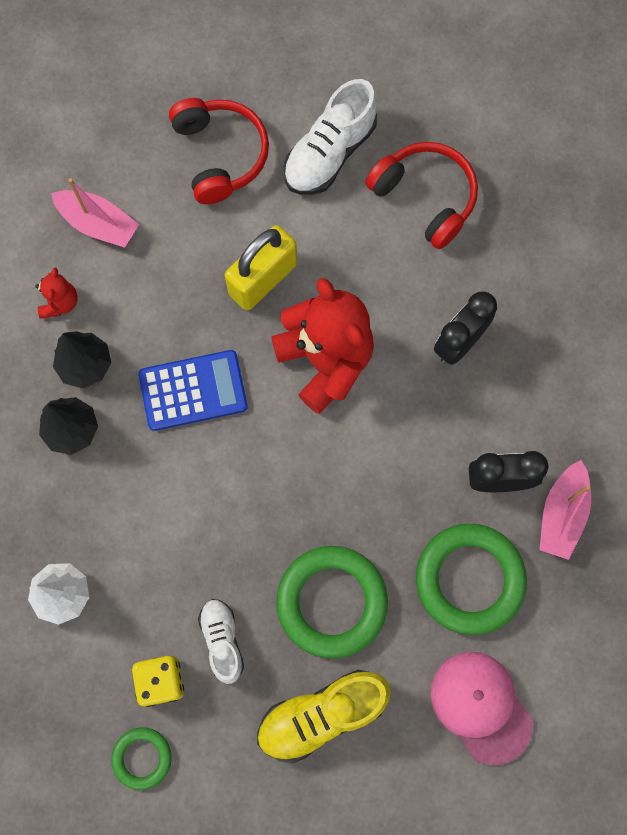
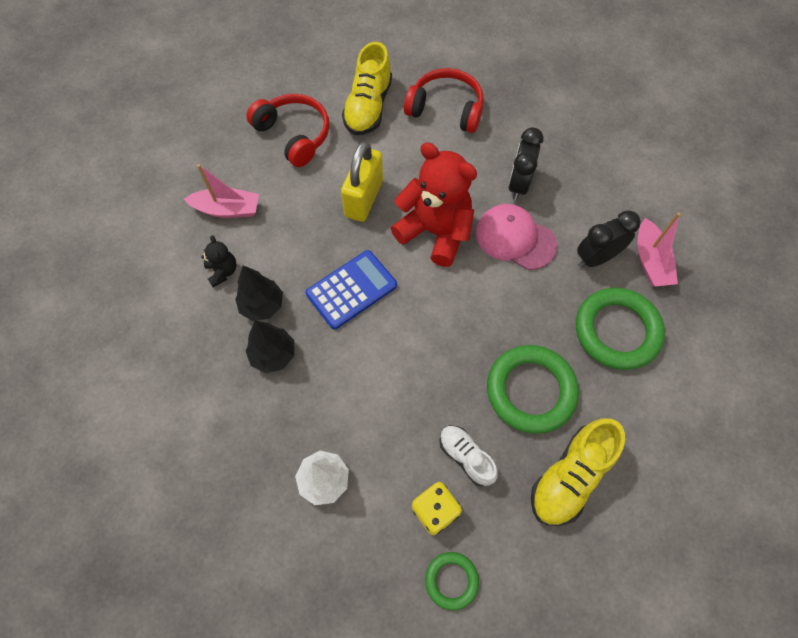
camera: 25 degrees left, 10 degrees down
red teddy bear [35,267,77,319] -> black teddy bear [201,235,237,287]
white shoe [284,79,377,195] -> yellow shoe [342,42,392,135]
pink cap [431,652,533,765] -> pink cap moved to [476,204,557,270]

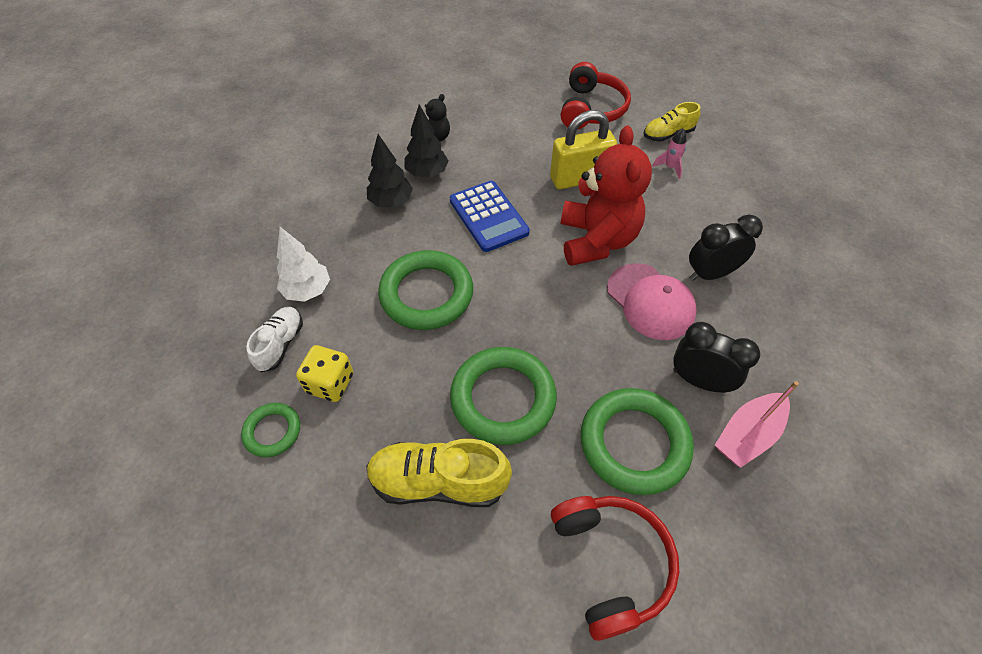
camera: 55 degrees right, 10 degrees down
pink boat [184,164,259,218] -> none
blue calculator [306,250,397,329] -> blue calculator turned 45 degrees clockwise [450,181,530,252]
yellow shoe [342,42,392,135] -> yellow shoe [644,102,701,142], size x0.61
red headphones [404,68,484,133] -> red headphones moved to [551,496,679,641]
white shoe [439,425,498,486] -> white shoe moved to [246,307,303,372]
pink cap [476,204,557,270] -> pink cap turned 150 degrees clockwise [607,263,697,340]
none -> green ring [378,250,473,330]
none -> pink rocket [652,128,687,179]

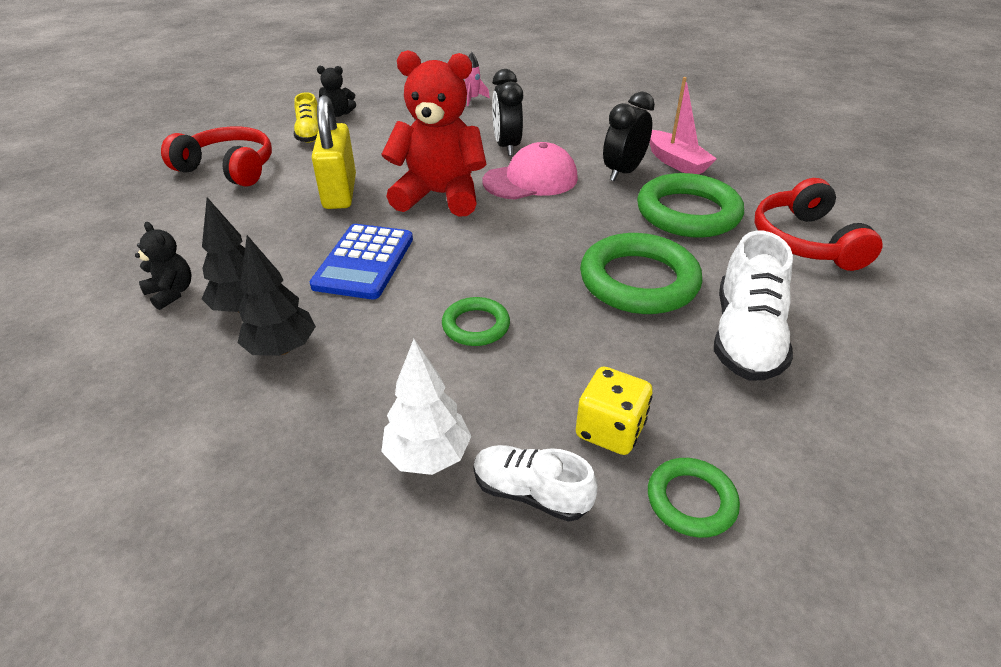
camera: 80 degrees left, 15 degrees down
yellow shoe [366,439,512,507] -> white shoe [714,231,793,381]
green ring [378,250,473,330] -> green ring [442,297,510,346], size x0.53
blue calculator [450,181,530,252] -> blue calculator turned 120 degrees clockwise [310,224,413,299]
red headphones [551,496,679,641] -> red headphones turned 90 degrees counterclockwise [755,178,882,271]
pink rocket [652,128,687,179] -> pink rocket moved to [465,52,490,106]
none -> black teddy bear [317,66,356,117]

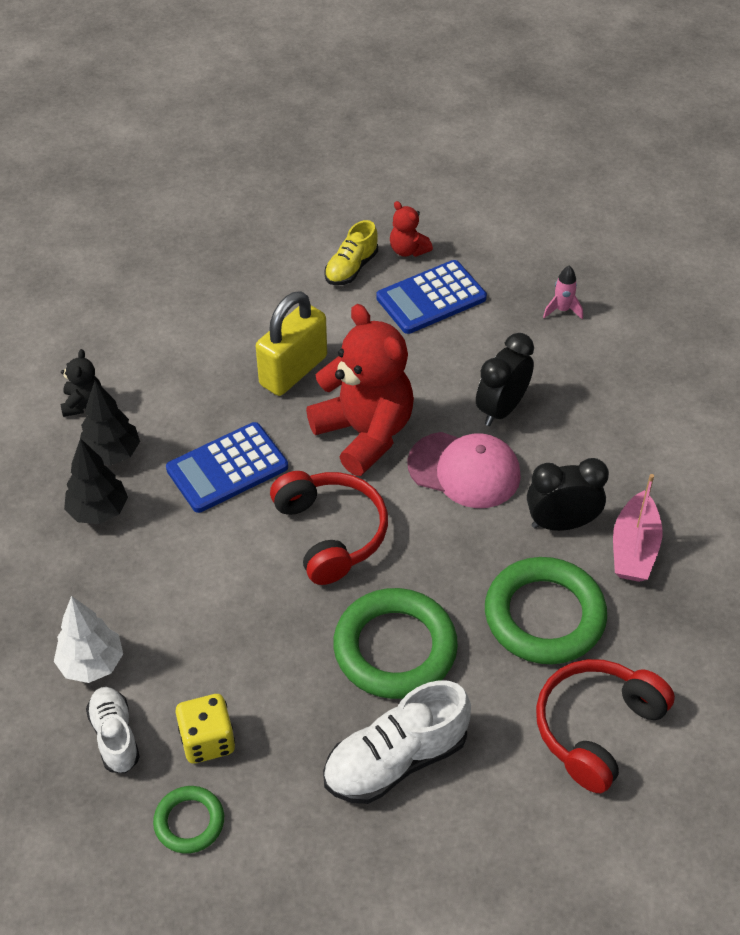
camera: 45 degrees right, 10 degrees up
red headphones [161,127,272,187] -> red headphones moved to [270,471,388,585]
black teddy bear [317,66,356,117] -> red teddy bear [390,201,433,257]
green ring [442,297,510,346] -> none
none -> blue calculator [376,260,487,334]

